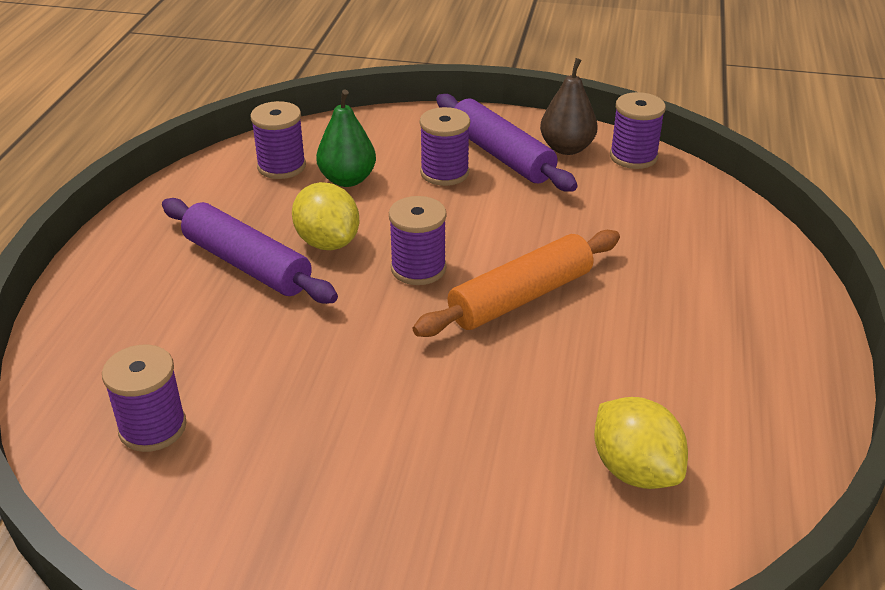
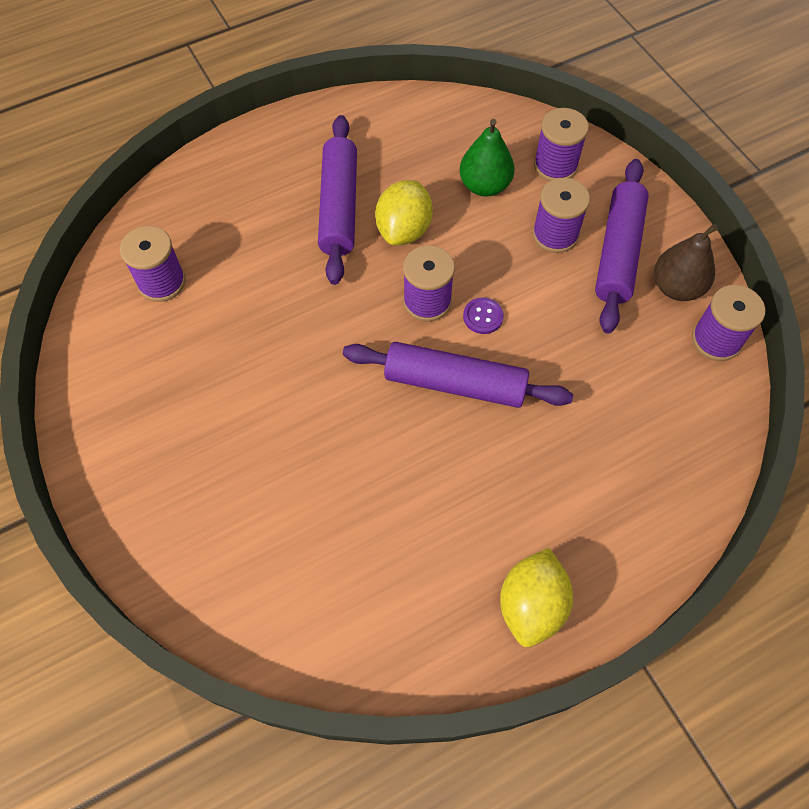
camera: 50 degrees right, 25 degrees up
purple spool [250,101,306,179] -> purple spool moved to [534,108,589,181]
orange rolling pin [413,230,620,337] -> purple rolling pin [343,342,573,408]
yellow lemon [594,397,688,489] -> yellow lemon moved to [500,548,573,647]
none -> purple button [463,297,504,334]

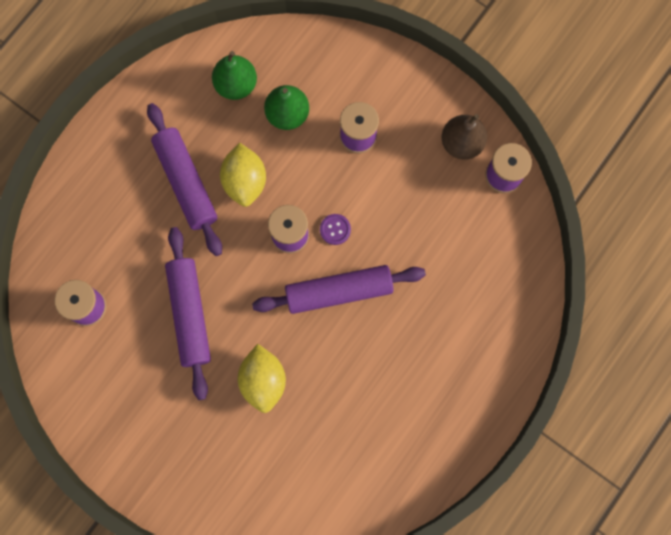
camera: 25 degrees left, 15 degrees up
yellow lemon [500,548,573,647] -> yellow lemon moved to [238,344,286,413]
purple spool [534,108,589,181] -> none
purple rolling pin [595,159,649,333] -> purple rolling pin moved to [165,227,211,400]
none -> green pear [212,51,257,100]

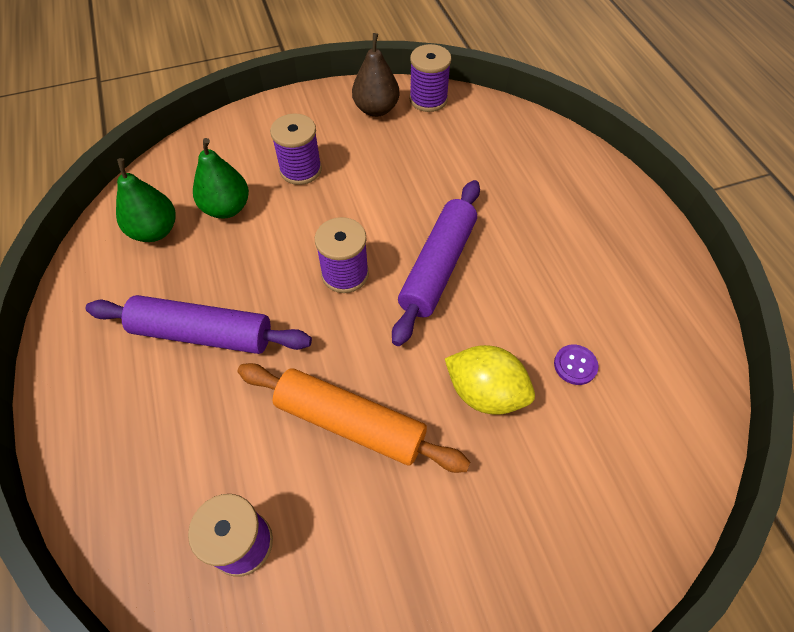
camera: 55 degrees left, 20 degrees down
purple rolling pin [165,227,211,400] -> orange rolling pin [238,363,470,473]
yellow lemon [220,143,266,207] -> none
purple button [320,214,351,245] -> purple button moved to [554,345,598,385]

